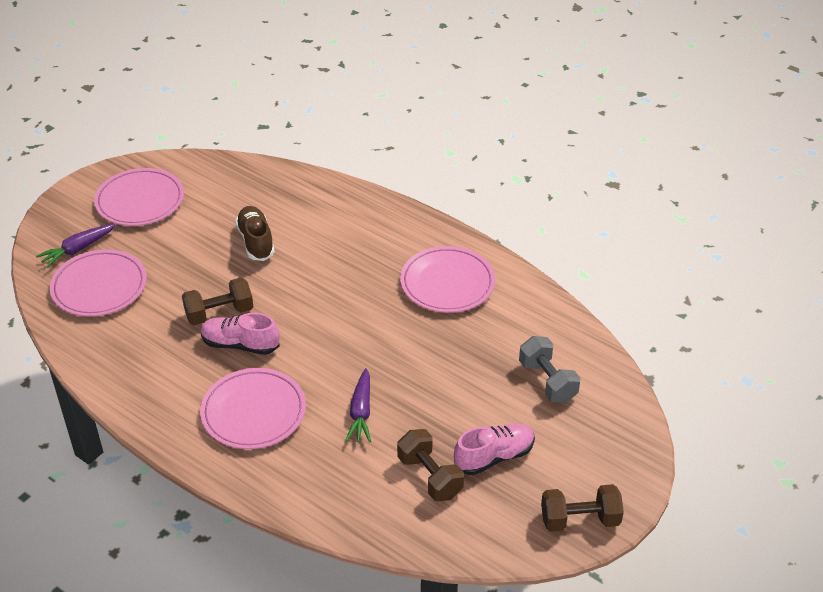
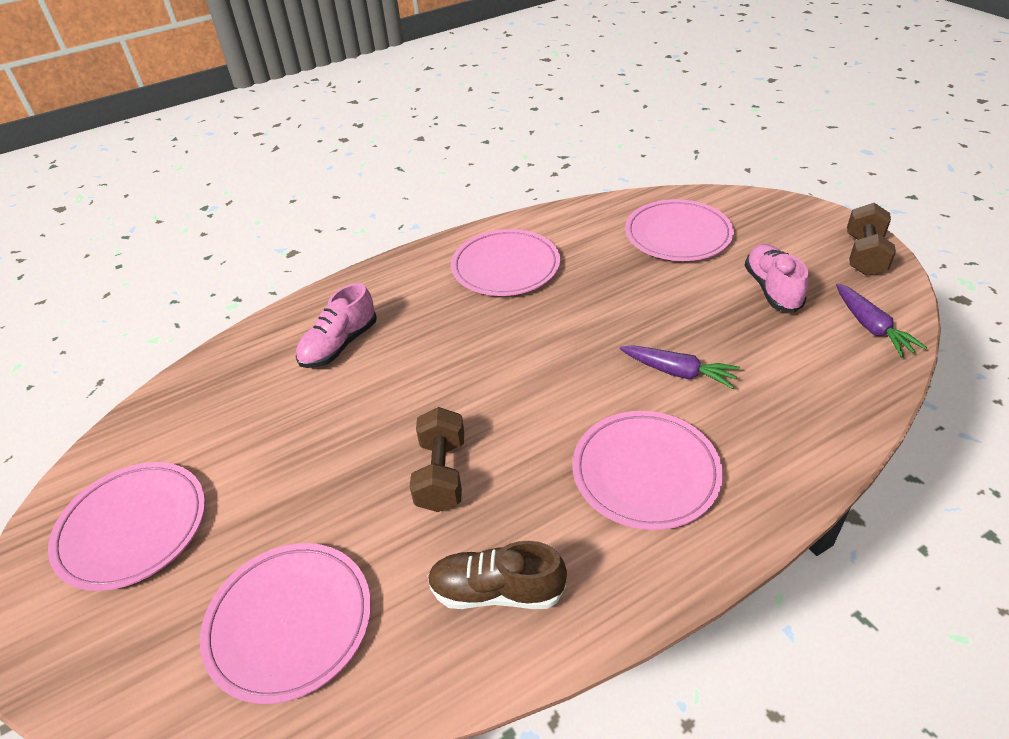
camera: 65 degrees left, 0 degrees up
purple carrot [36,224,116,268] -> purple carrot moved to [836,283,927,357]
pink shoe [201,313,280,355] -> pink shoe moved to [296,283,377,368]
brown shoe [235,206,275,261] -> brown shoe moved to [428,541,567,609]
brown dumbbell [397,429,464,501] -> none
grey dumbbell [519,336,580,403] -> pink plate [625,199,734,261]

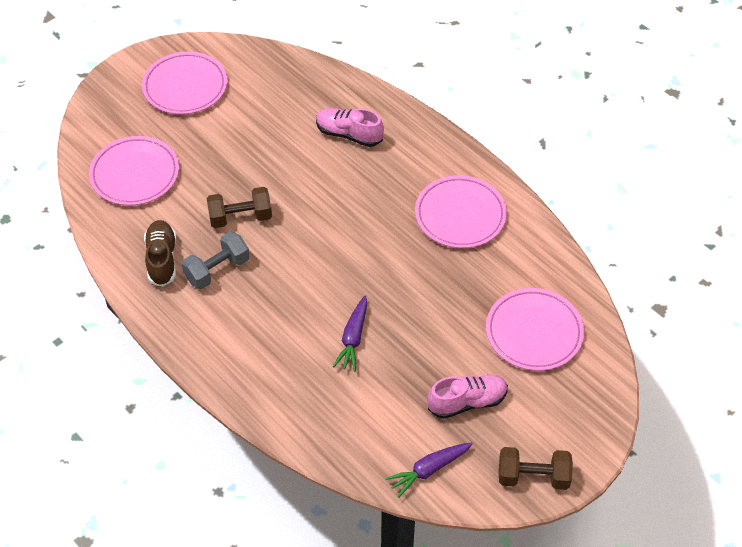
camera: 75 degrees right, 10 degrees up
pink plate [572,411,723,530] -> none
none -> grey dumbbell [182,231,249,289]

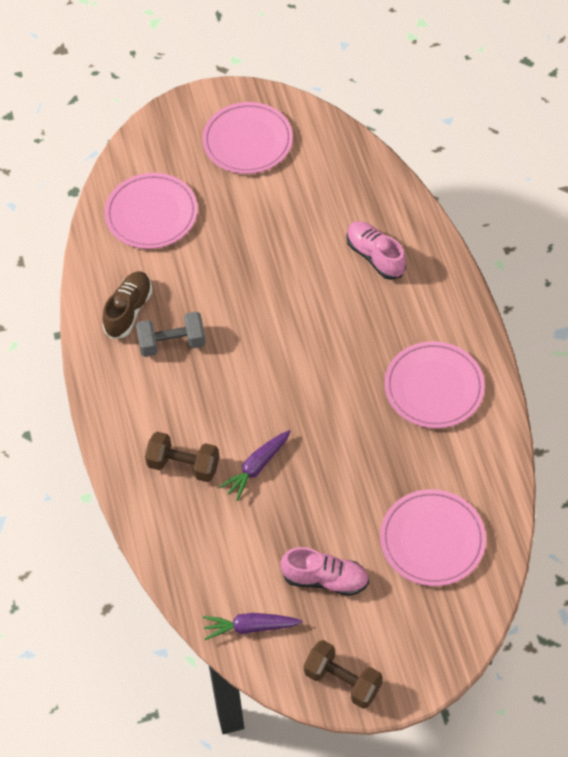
camera: 30 degrees right, 5 degrees up
brown dumbbell [207,187,272,228] -> brown dumbbell moved to [145,432,220,482]

